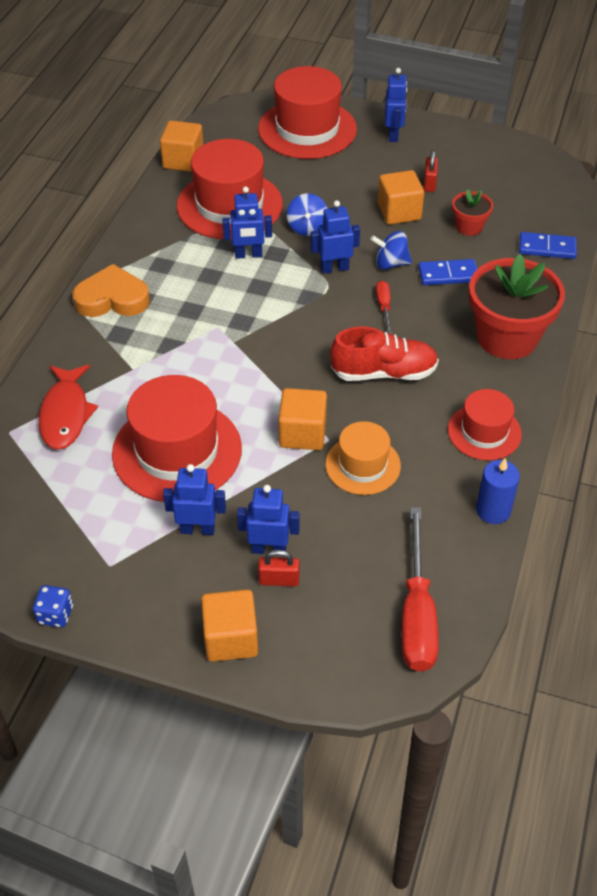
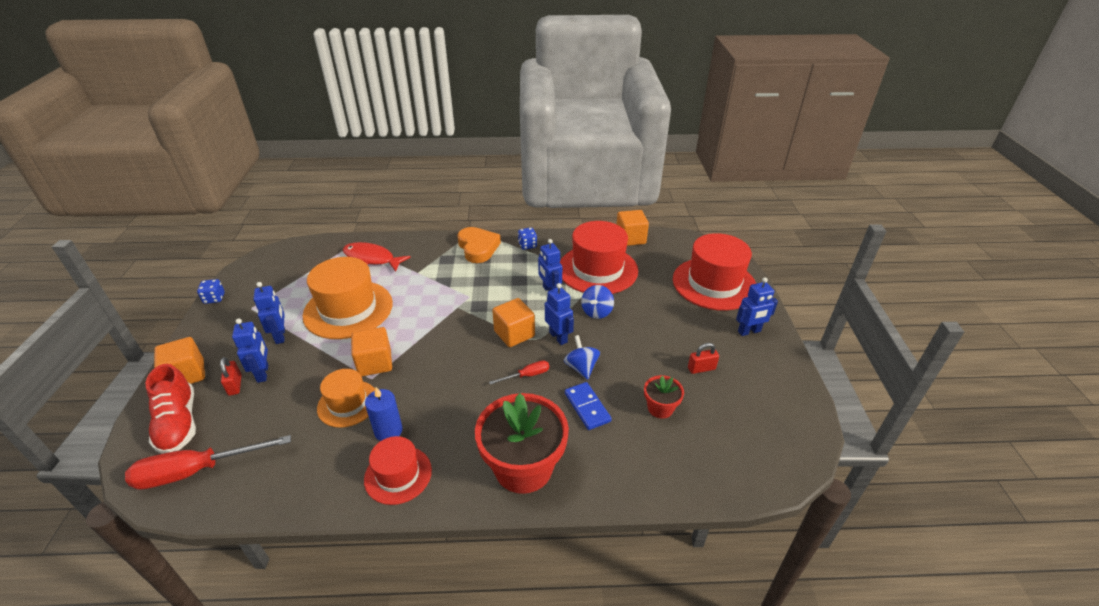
camera: 70 degrees right, 10 degrees down
red fish [39,365,98,450] -> red fish turned 45 degrees clockwise [343,242,411,272]
red hat [112,375,242,502] -> orange hat [303,257,393,339]
blue spinning top [287,193,327,236] -> blue spinning top turned 45 degrees counterclockwise [581,285,614,319]
red shoe [330,326,439,381] -> red shoe moved to [145,364,196,454]
orange cube [378,170,424,225] -> orange cube moved to [492,298,535,347]
blue candle [476,458,520,524] -> blue candle moved to [365,387,402,441]
blue domino [519,232,577,259] -> none
none -> blue dice [518,227,537,250]

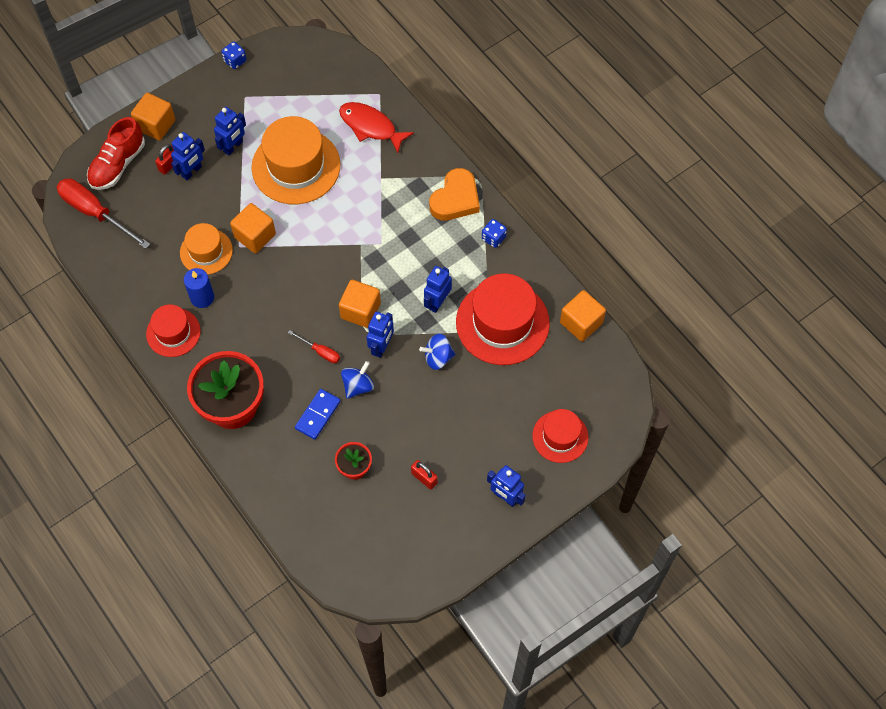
camera: 55 degrees right, 25 degrees up
red fish [343,242,411,272] -> red fish turned 45 degrees counterclockwise [339,102,414,153]
red hat [673,233,756,311] -> red hat [532,409,588,463], size x0.58

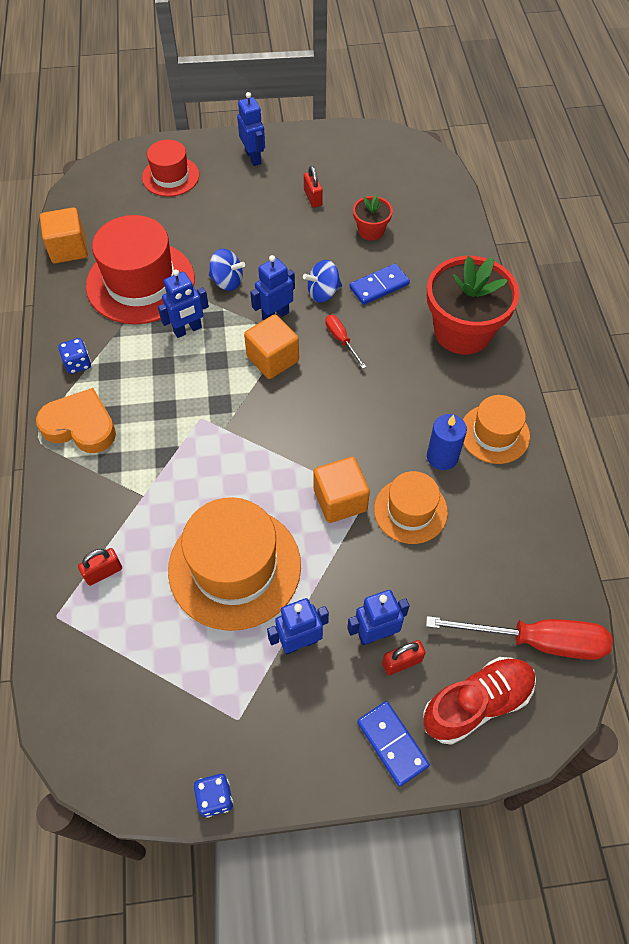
camera: 150 degrees left, 5 degrees down
red screwdriver [57,178,150,249] -> red screwdriver turned 60 degrees counterclockwise [426,616,613,660]
orange cube [131,93,175,141] -> blue domino [357,701,430,787]
red hat [146,304,201,357] -> orange hat [463,395,530,464]
red fish [339,102,414,153] -> red padlock [78,548,122,586]
orange heart [429,168,480,221] -> orange heart turned 45 degrees clockwise [36,388,116,453]

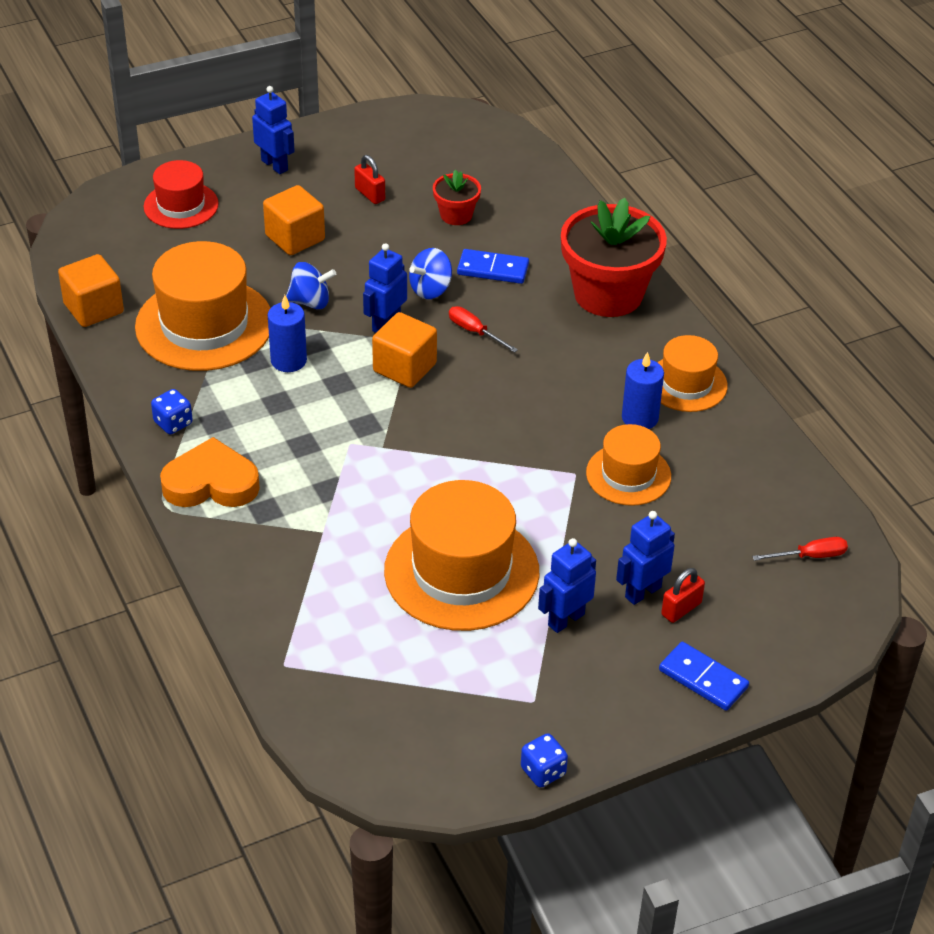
camera: 20 degrees left, 15 degrees down
red padlock [78,548,122,586] -> none
red hat [86,215,195,324] -> orange hat [135,241,270,371]
blue robot [158,269,209,338] -> blue candle [268,295,307,372]
orange cube [314,457,370,523] -> orange cube moved to [263,185,325,255]
blue domino [349,264,410,305] -> blue domino turned 60 degrees clockwise [457,249,529,284]
red shoe [423,657,536,745] -> none
red screwdriver [426,616,613,660] -> red screwdriver [752,537,848,561], size x0.49

